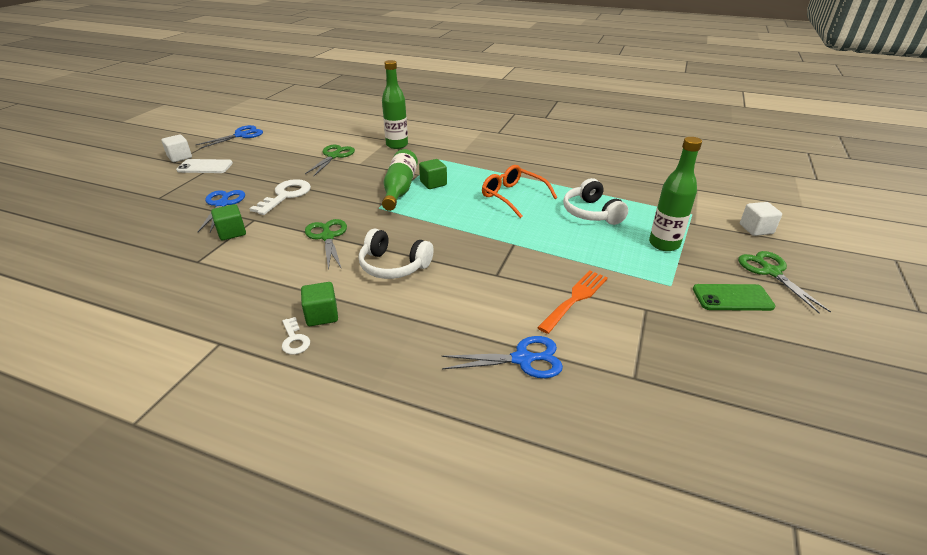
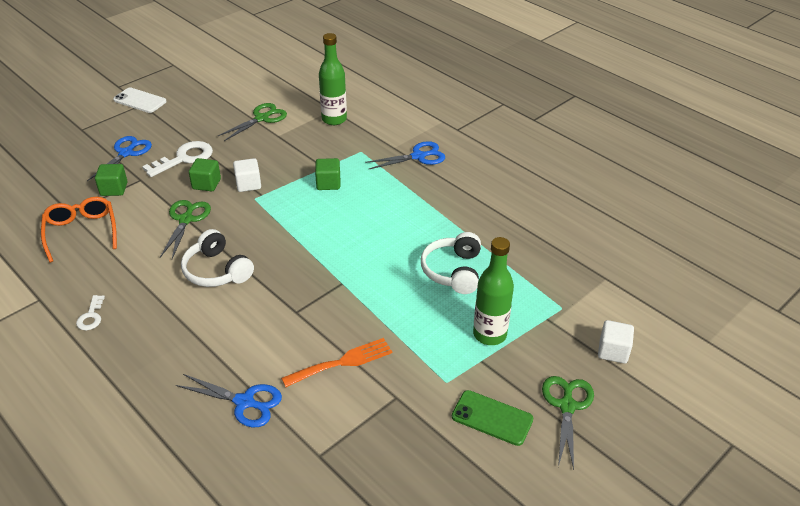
camera: 25 degrees right, 5 degrees up
white cube [161,135,192,162] -> white cube moved to [233,158,261,192]
blue scissors [196,125,263,149] -> blue scissors moved to [365,141,445,170]
green cube [301,282,338,326] -> green cube moved to [189,158,221,191]
green bottle [382,149,418,211] -> none
orange glasses [482,165,558,218] -> orange glasses moved to [41,197,117,263]

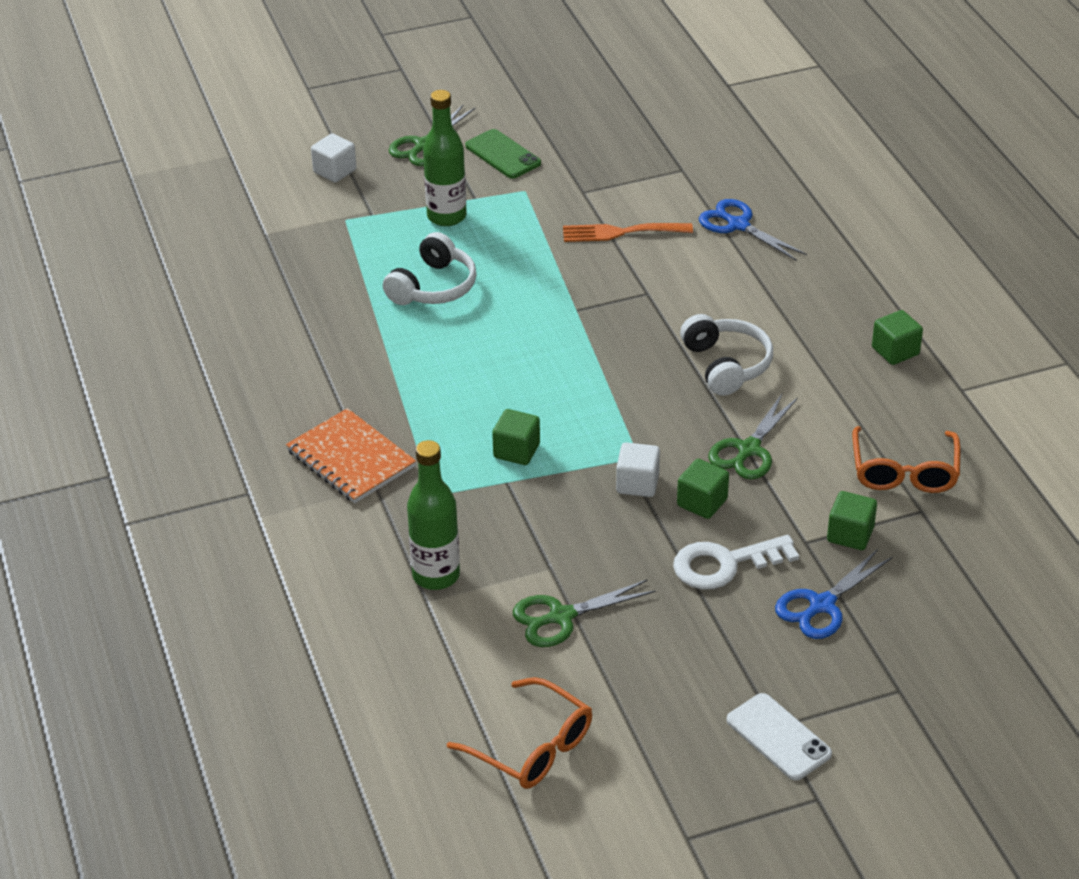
camera: 155 degrees left, 0 degrees up
white key [76,295,105,330] -> green cube [872,310,923,365]
blue scissors [365,141,445,170] -> orange notebook [286,408,416,503]
none -> orange glasses [447,677,592,789]

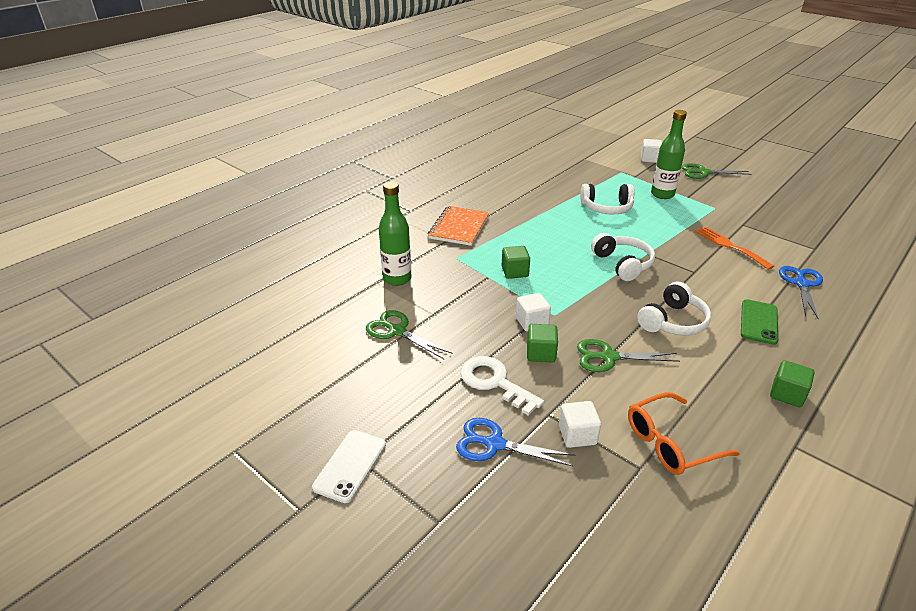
camera: 60 degrees right, 5 degrees down
orange glasses [447,677,592,789] -> none
green phone [465,129,541,179] -> green phone moved to [741,300,778,345]
green cube [827,491,877,550] -> white cube [559,401,601,448]
none -> white headphones [591,233,655,281]

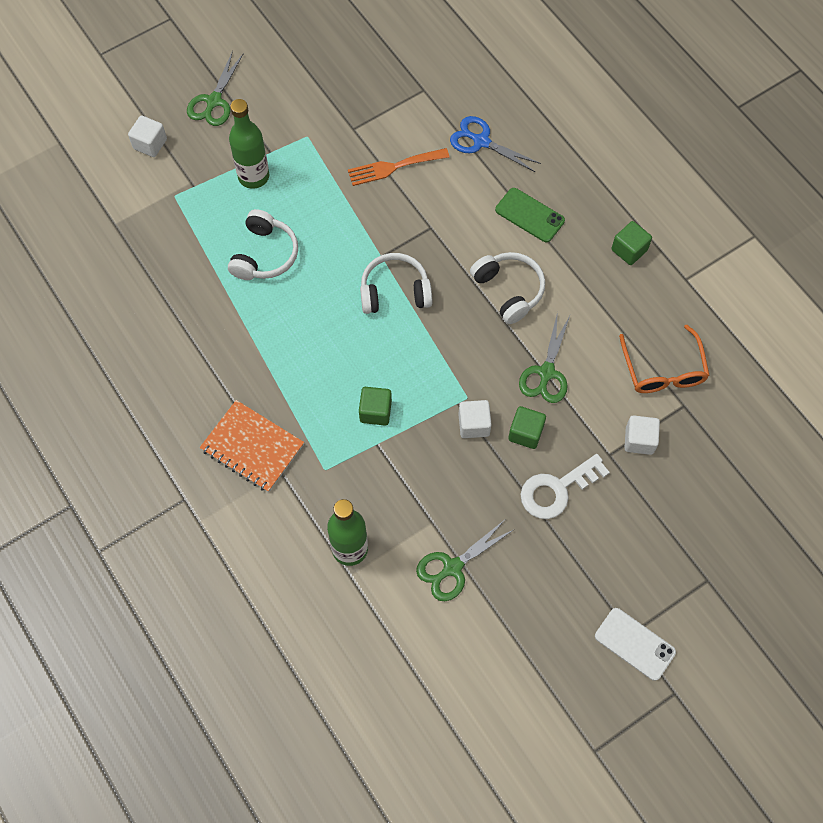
camera: 75 degrees left, 30 degrees up
blue scissors [456,418,575,467] -> none

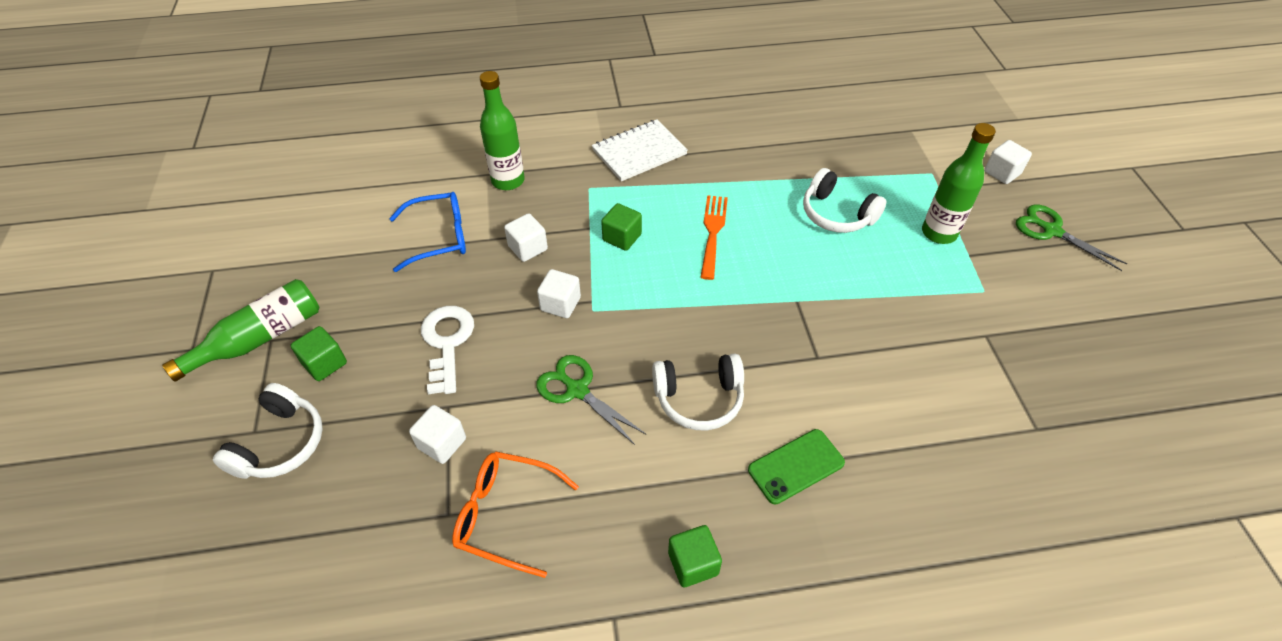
camera: 115 degrees right, 15 degrees down
orange notebook [200,400,304,492] -> white notebook [592,119,688,181]
orange fork [348,148,449,186] -> orange fork moved to [700,195,728,280]
white headphones [360,253,432,314] -> white headphones moved to [213,383,323,479]
green scissors [416,520,515,601] -> blue glasses [389,192,466,272]
blue scissors [450,116,541,172] -> none
green cube [508,406,546,449] -> green cube moved to [291,326,347,381]
white phone [595,608,676,681] -> green bottle [162,279,319,382]
none -> white cube [504,213,548,262]

